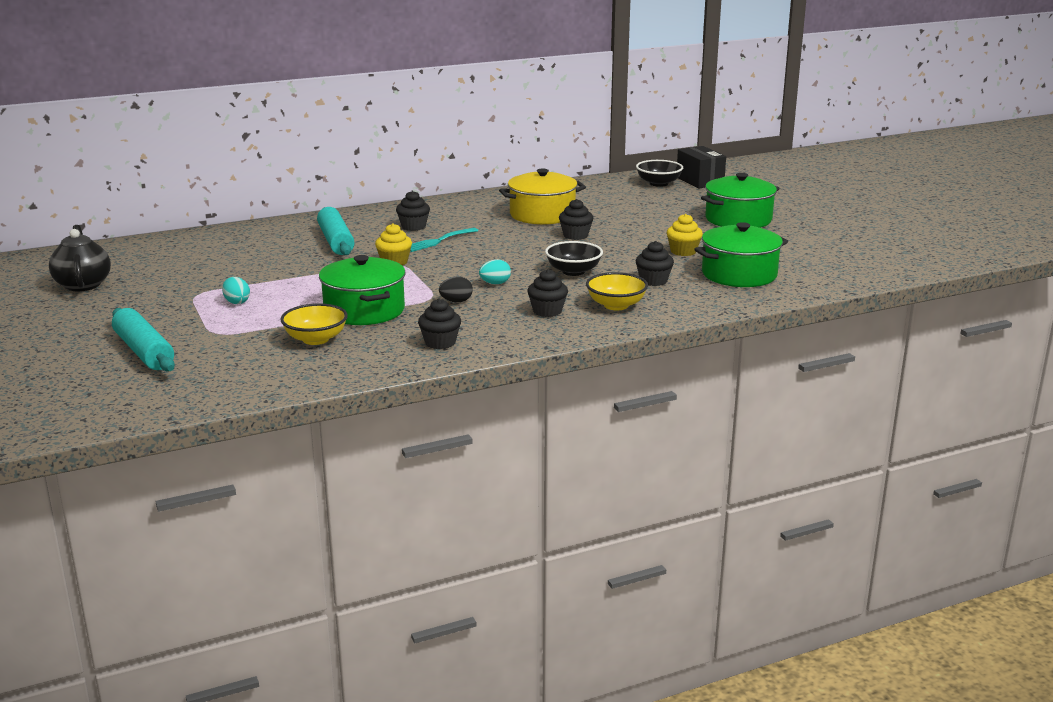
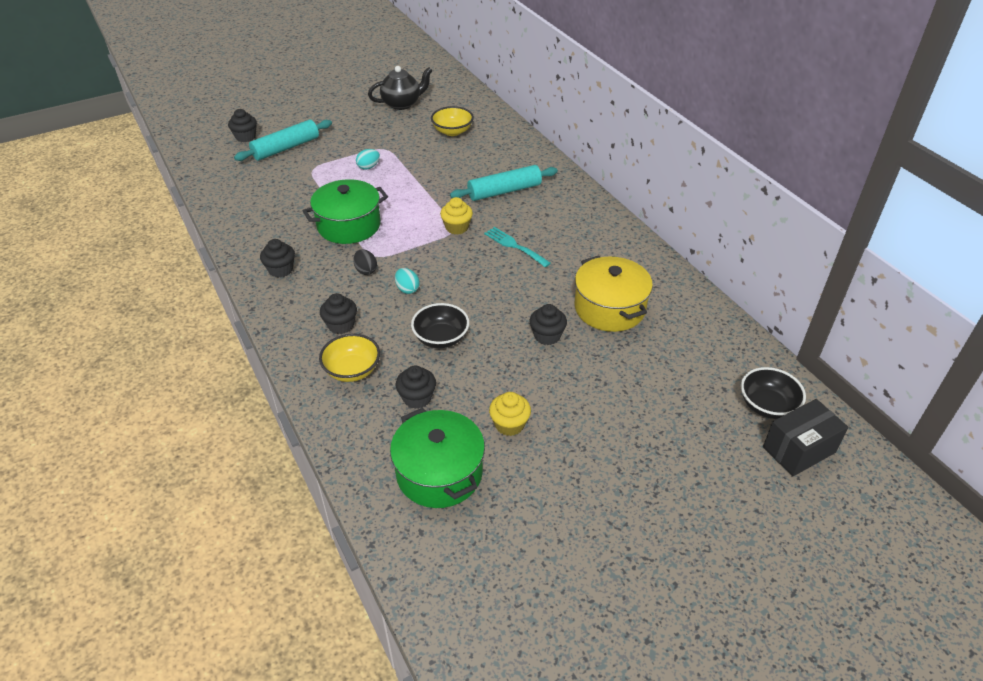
camera: 85 degrees right, 20 degrees up
yellow bowl [280,303,348,345] -> yellow bowl moved to [431,106,474,136]
black cupcake [396,191,430,231] -> black cupcake moved to [228,109,257,142]
green pot [701,173,780,228] -> none

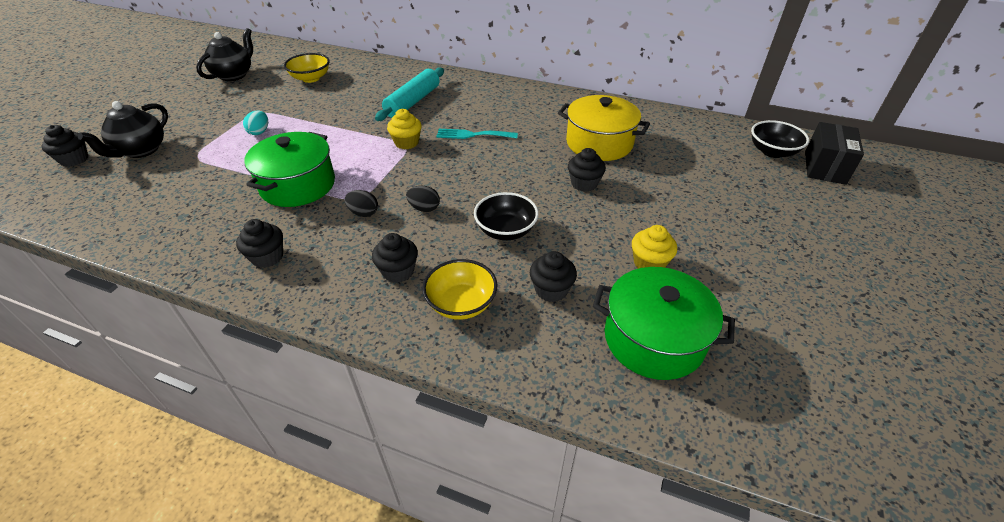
camera: 40 degrees left, 0 degrees up
turquoise rolling pin [234,120,332,161] -> black teapot [77,101,168,158]
turquoise egg [395,268,420,294] -> black egg [406,186,440,212]

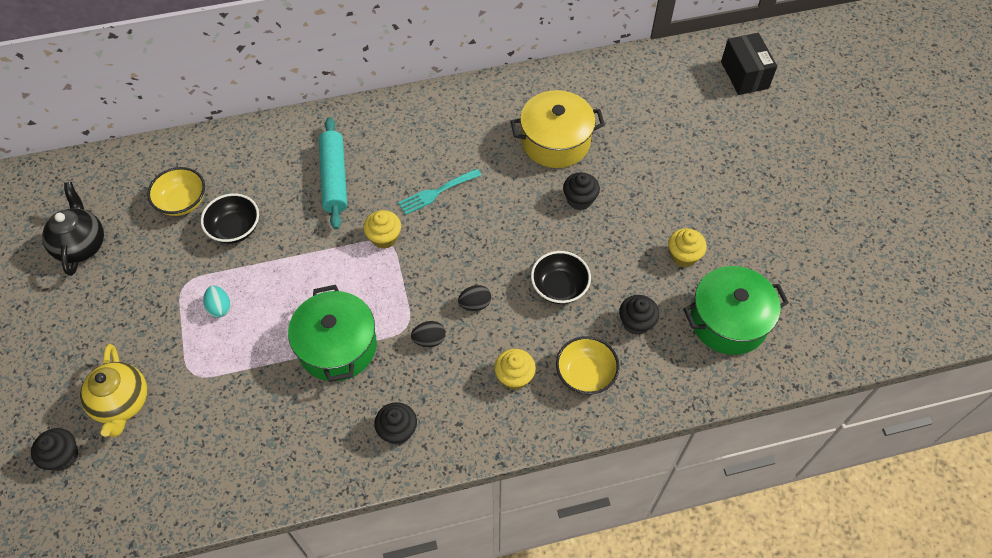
camera: 35 degrees left, 15 degrees up
black teapot [77,101,168,158] -> yellow teapot [80,344,147,437]
black cupcake [372,233,418,283] -> yellow cupcake [494,349,536,390]
black bowl [751,120,809,158] -> black bowl moved to [201,193,259,244]

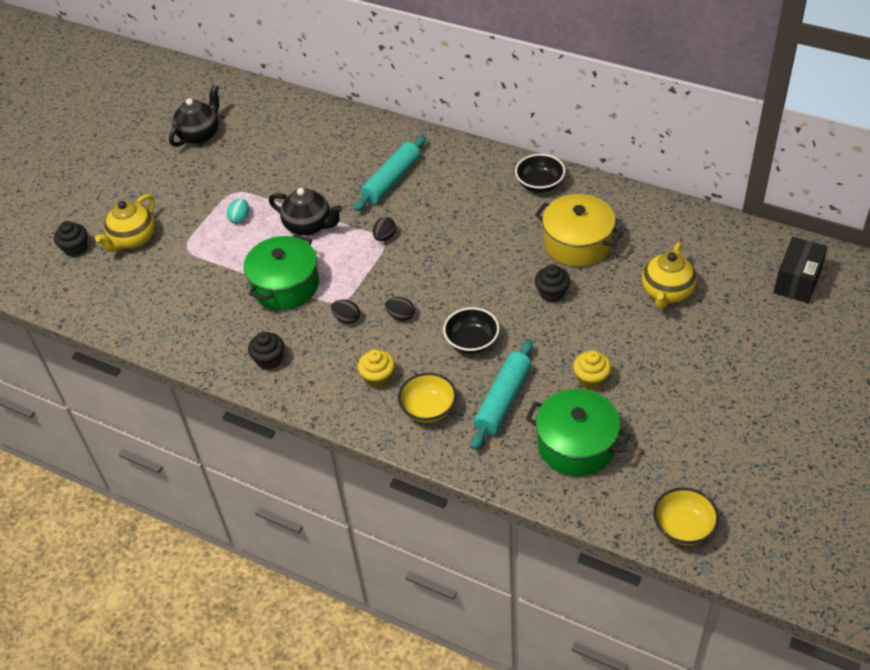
camera: 45 degrees right, 10 degrees down
yellow bowl [147,167,205,216] -> yellow bowl moved to [653,487,719,545]
black bowl [201,193,259,244] -> black bowl moved to [515,154,566,193]
yellow cupcake [363,210,401,249] -> black egg [373,217,396,241]
turquoise fork [398,169,481,215] -> none
black cupcake [619,295,659,335] -> turquoise rolling pin [471,339,533,450]
none -> black teapot [269,188,342,236]
none -> yellow teapot [642,242,697,309]

